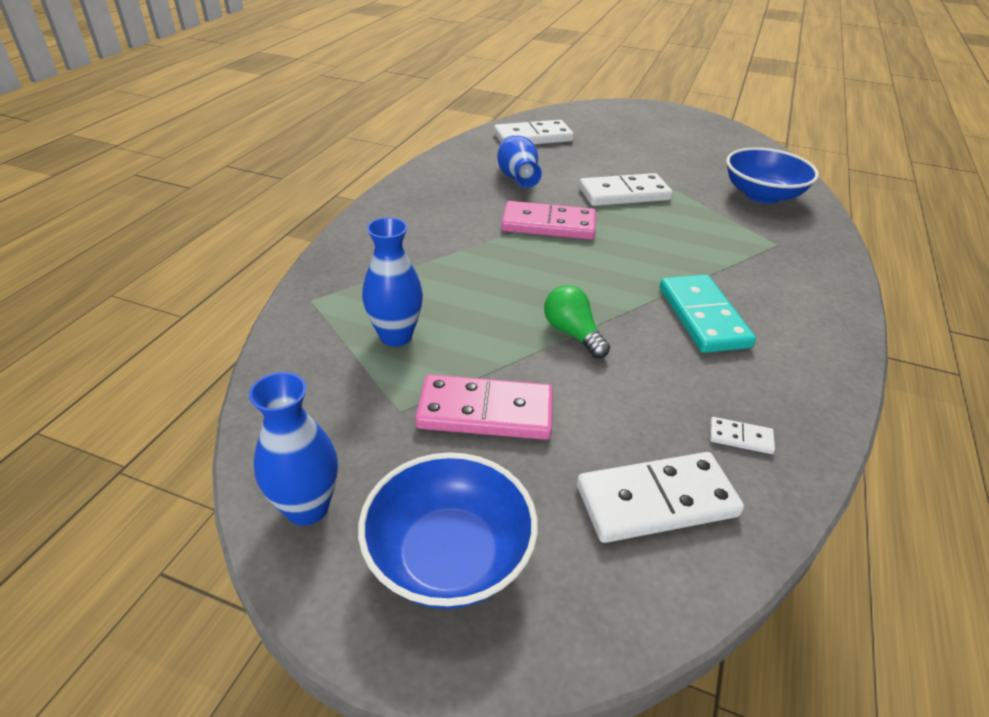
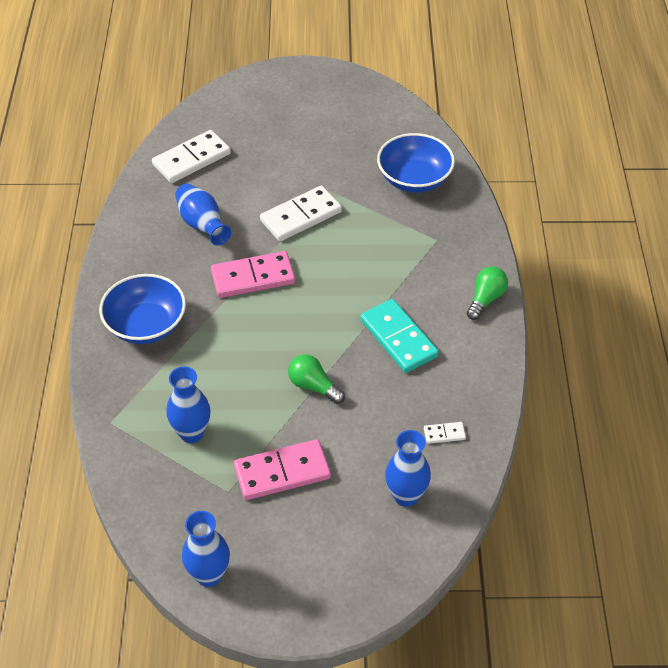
camera: 20 degrees left, 10 degrees up
blue bowl [358,452,538,609] -> blue bowl moved to [99,274,186,344]
white domino [577,452,744,543] -> blue vase [385,430,431,507]
none -> green light bulb [467,267,508,320]

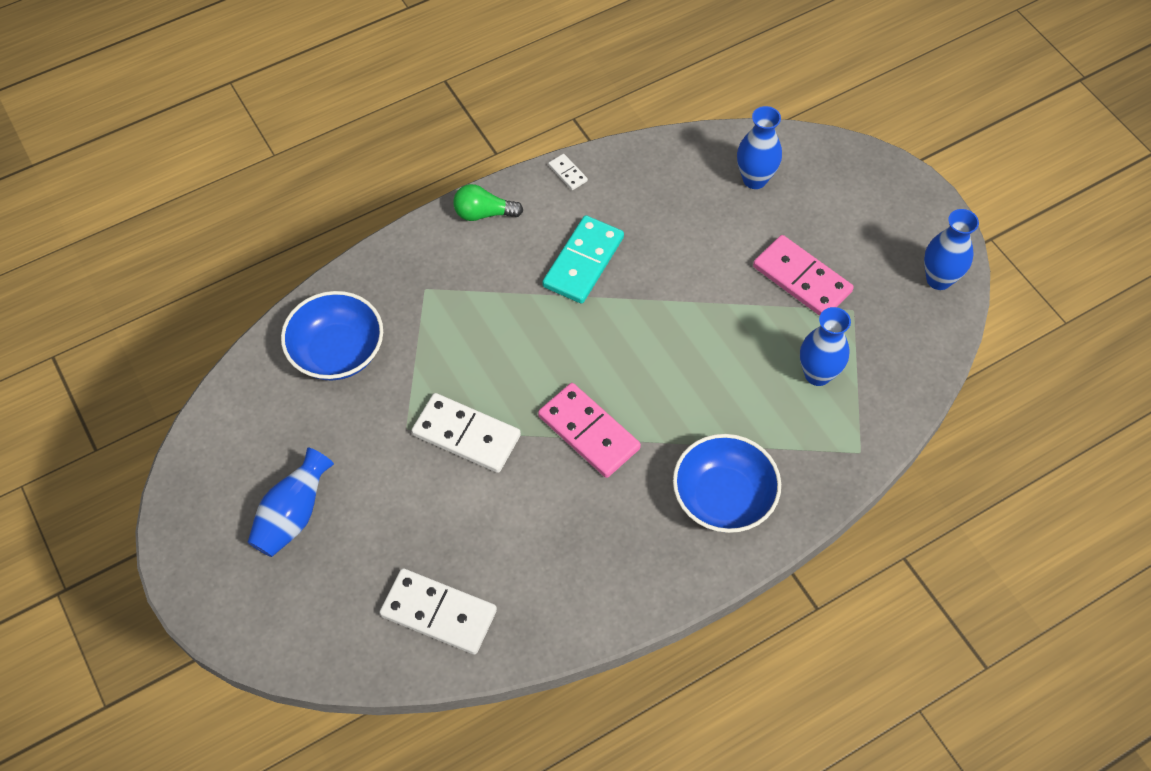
camera: 120 degrees left, 10 degrees up
blue vase [175,184,231,245] -> blue vase moved to [248,448,334,557]
green light bulb [288,354,345,404] -> none
white domino [424,422,466,444] -> white domino moved to [548,154,588,190]

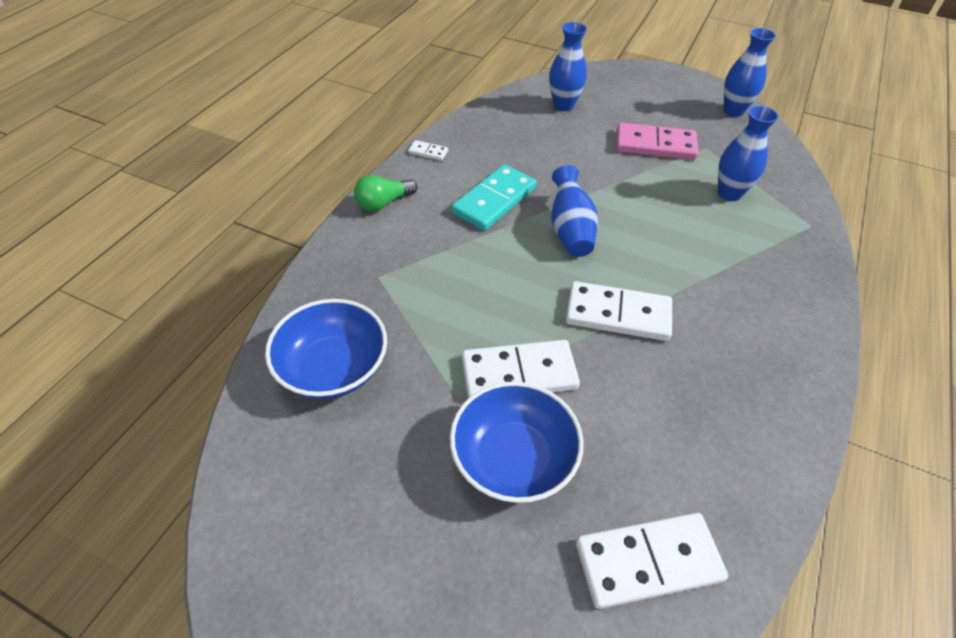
camera: 35 degrees left, 10 degrees down
blue vase [248,448,334,557] -> blue vase moved to [552,165,598,257]
pink domino [538,383,641,478] -> white domino [566,281,672,341]
turquoise domino [542,215,624,304] -> turquoise domino turned 45 degrees clockwise [451,164,537,231]
blue bowl [673,434,781,533] -> blue bowl moved to [450,381,584,503]

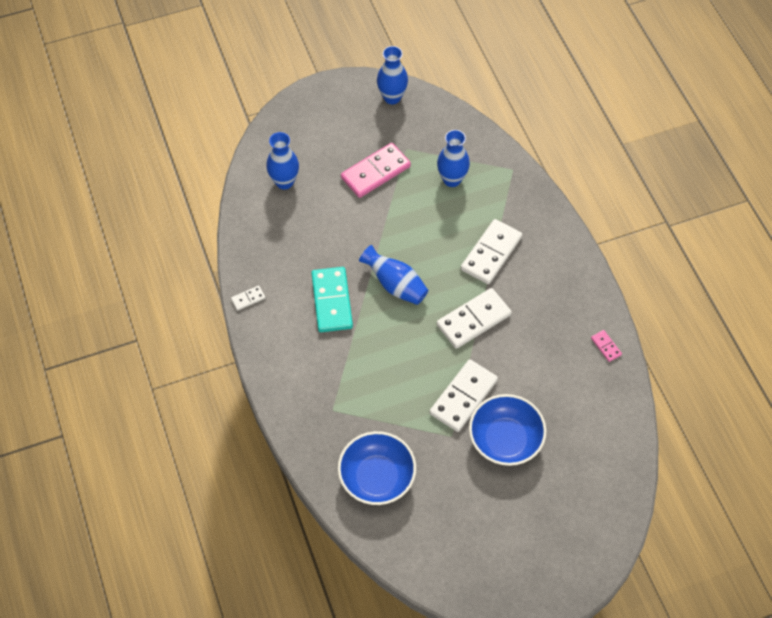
camera: 45 degrees left, 10 degrees up
green light bulb [354,175,418,211] -> none
white domino [576,513,728,609] -> white domino moved to [461,219,522,284]
none -> pink domino [591,330,622,362]

